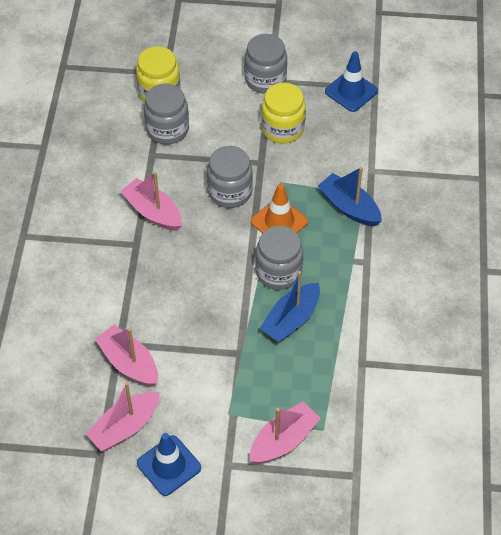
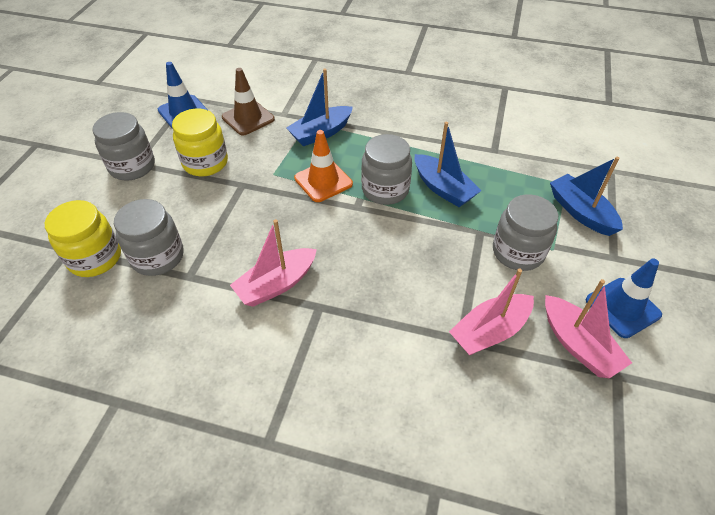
camera: 80 degrees left, 5 degrees down
grey jar [207,146,253,208] -> grey jar moved to [493,195,558,271]
pink boat [250,401,321,464] -> blue boat [550,157,623,236]
none -> brown traffic cone [222,68,275,136]

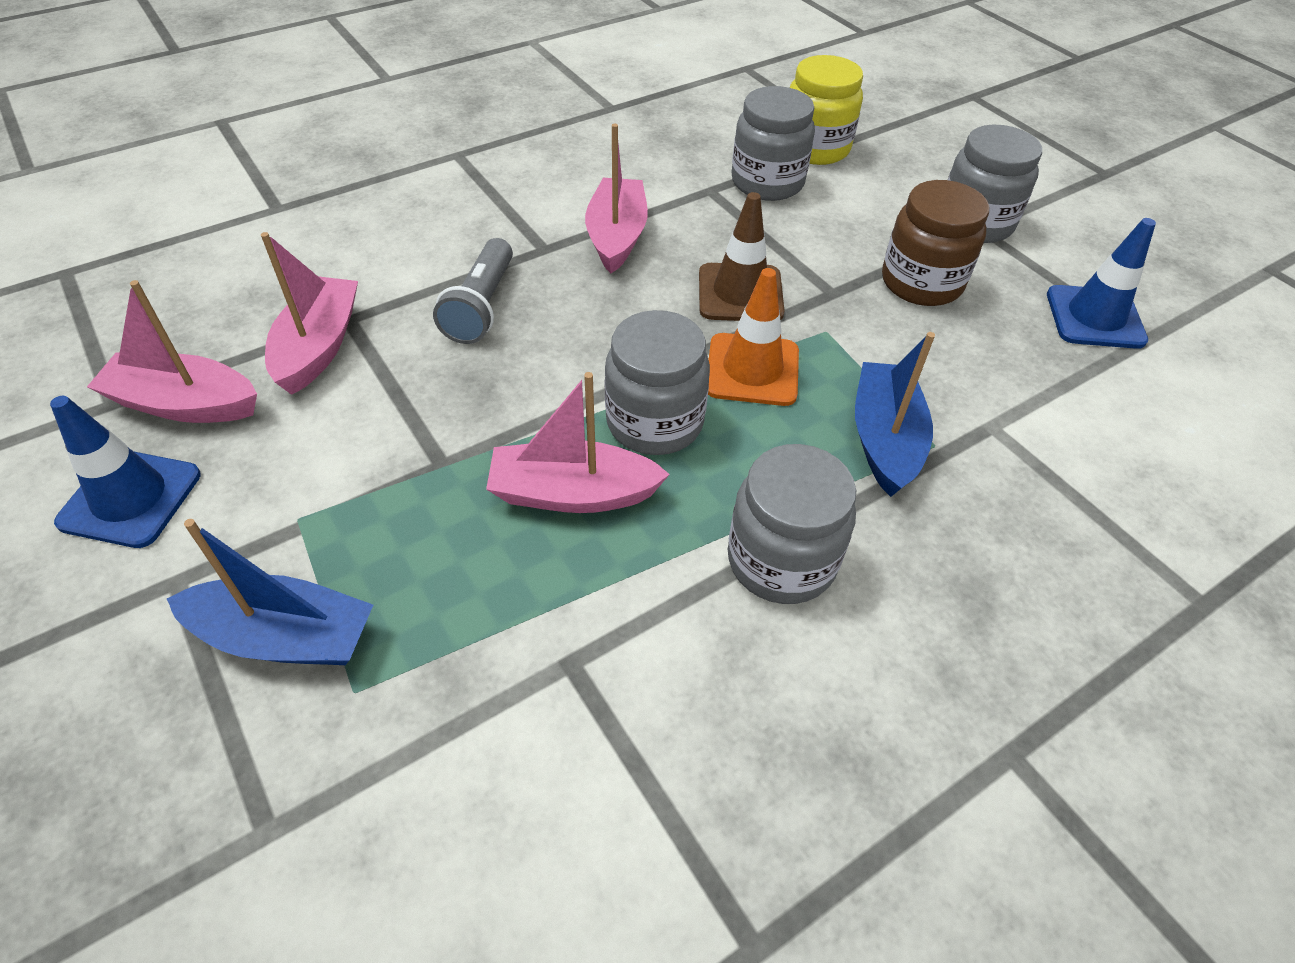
camera: 130 degrees right, 0 degrees up
yellow jar [172,108,228,176] -> brown jar [882,180,989,306]
brown traffic cone [222,68,275,136] -> brown traffic cone moved to [699,192,785,321]
blue boat [415,122,481,207] -> pink boat [486,372,670,513]
grey jar [493,195,558,271] -> grey jar moved to [728,444,856,604]
none -> grey flashlight [433,238,513,344]

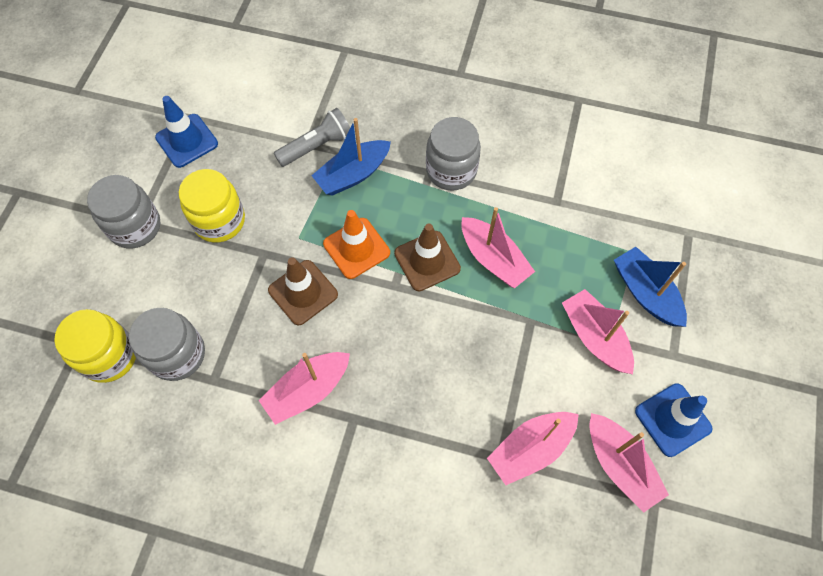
camera: 130 degrees left, 15 degrees up
grey flashlight [433,238,513,344] -> grey flashlight moved to [274,108,350,167]
grey jar [605,310,710,455] -> brown traffic cone [394,224,461,291]
brown jar [882,180,989,306] -> yellow jar [179,169,245,243]
none -> pink boat [562,289,634,374]

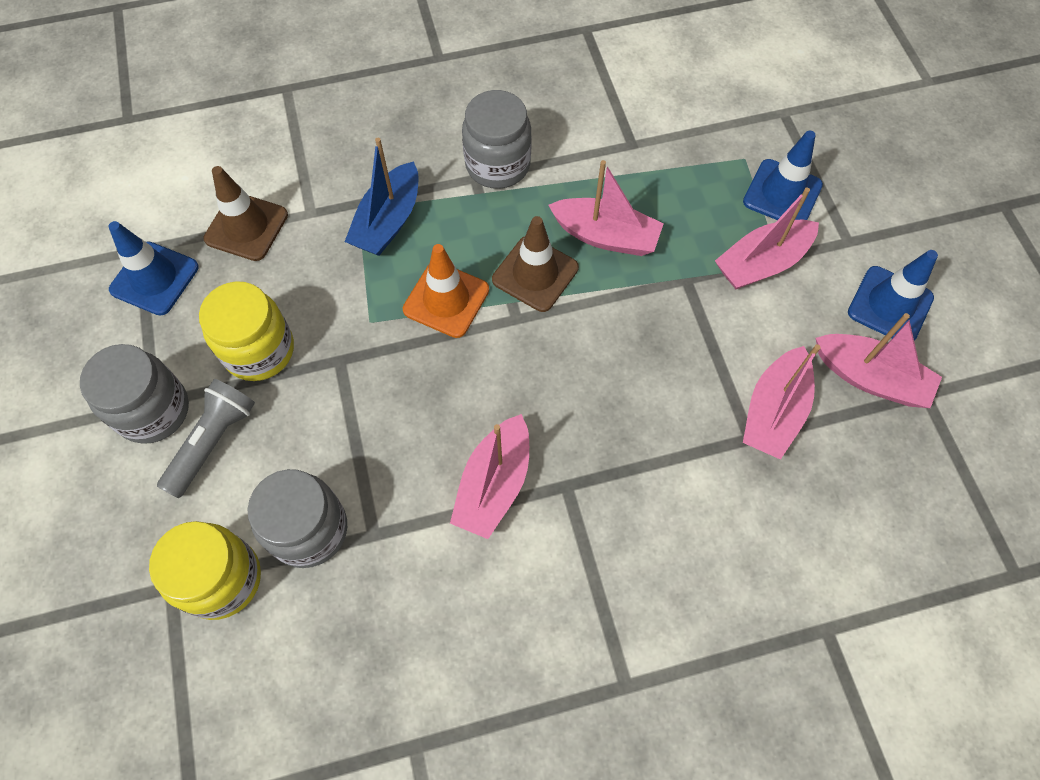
camera: 30 degrees left, 0 degrees up
brown traffic cone [268,257,338,325] -> brown traffic cone moved to [203,166,288,261]
grey flashlight [274,108,350,167] -> grey flashlight moved to [157,379,255,498]
pink boat [562,289,634,374] -> pink boat turned 60 degrees counterclockwise [715,188,819,289]
blue boat [614,247,687,327] -> blue traffic cone [743,131,823,220]

